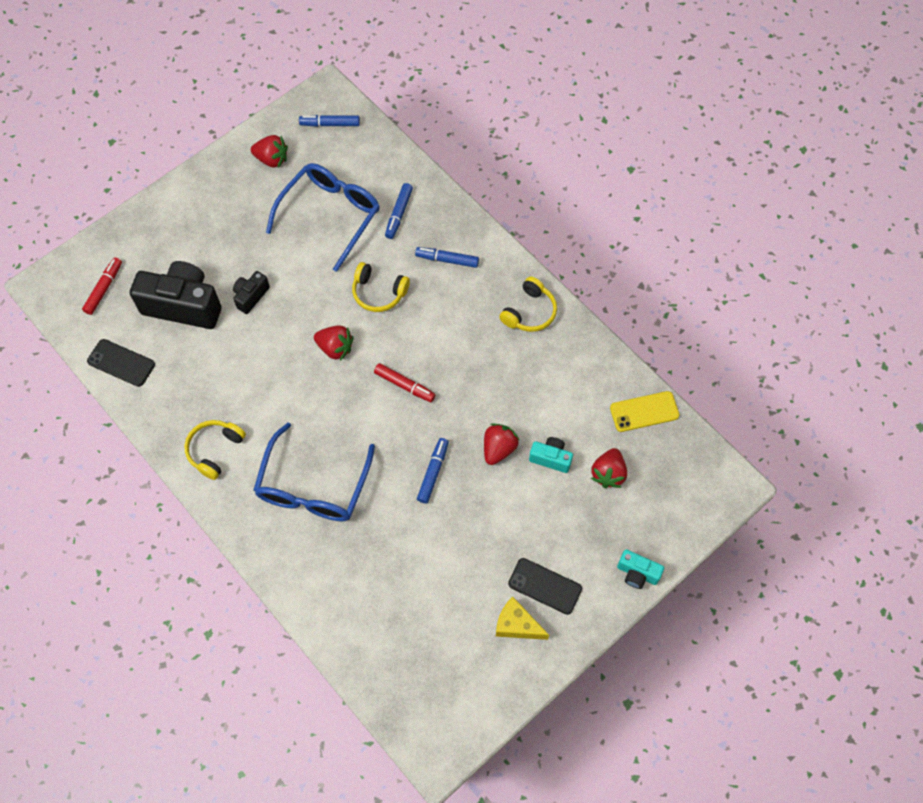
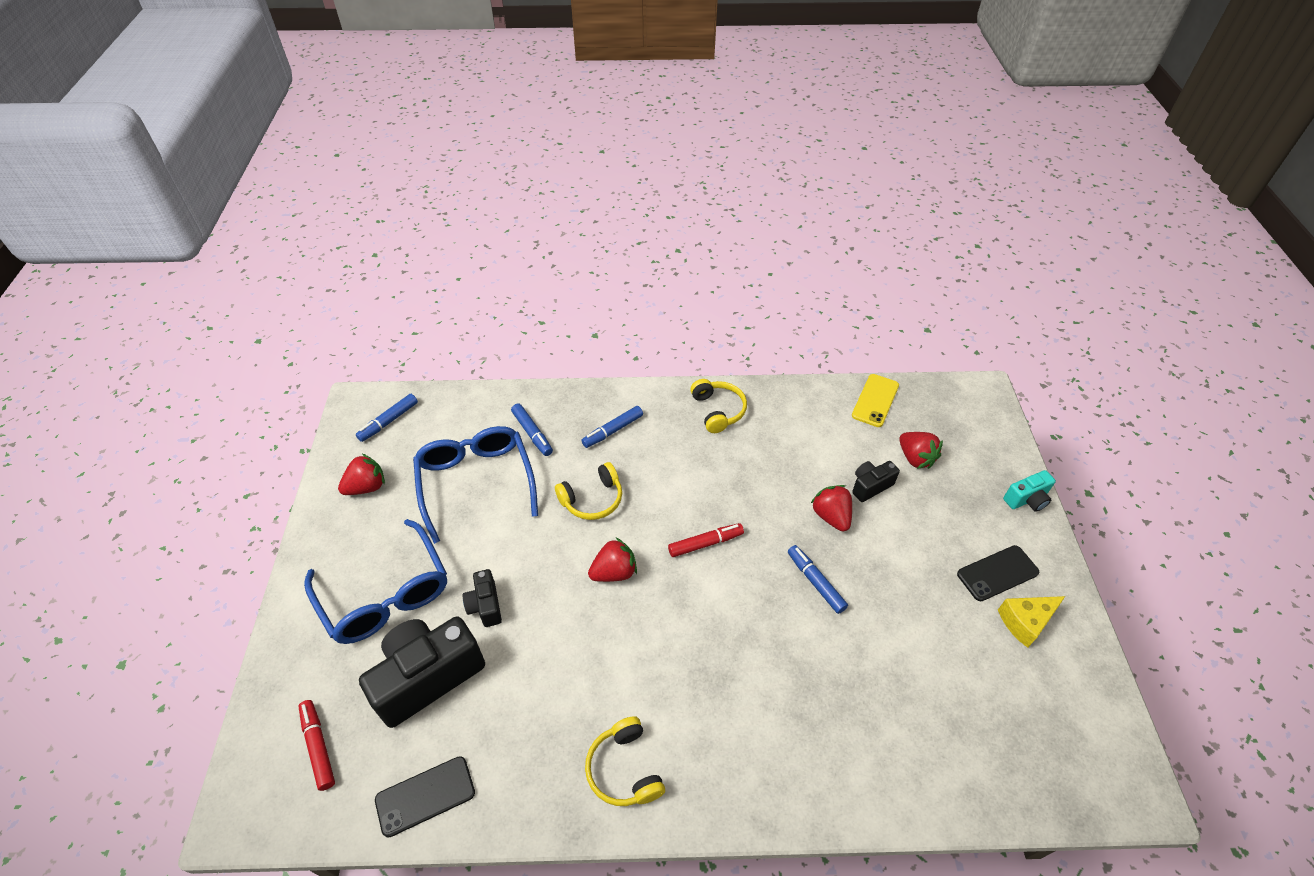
camera: 50 degrees left, 15 degrees down
blue glasses [253,423,375,521] -> blue glasses moved to [304,519,447,644]
turquoise camera [529,437,573,473] -> black camera [852,461,900,502]

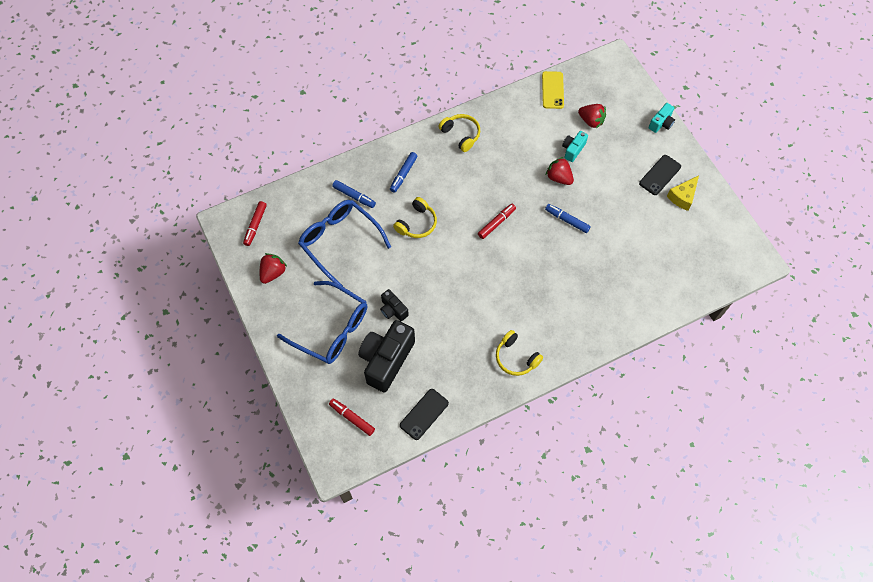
camera: 25 degrees left, 15 degrees up
blue marker [356,394,418,442] -> red marker [243,201,267,246]
red strawberry [588,538,637,582] -> none
black camera [852,461,900,502] -> turquoise camera [562,131,588,162]

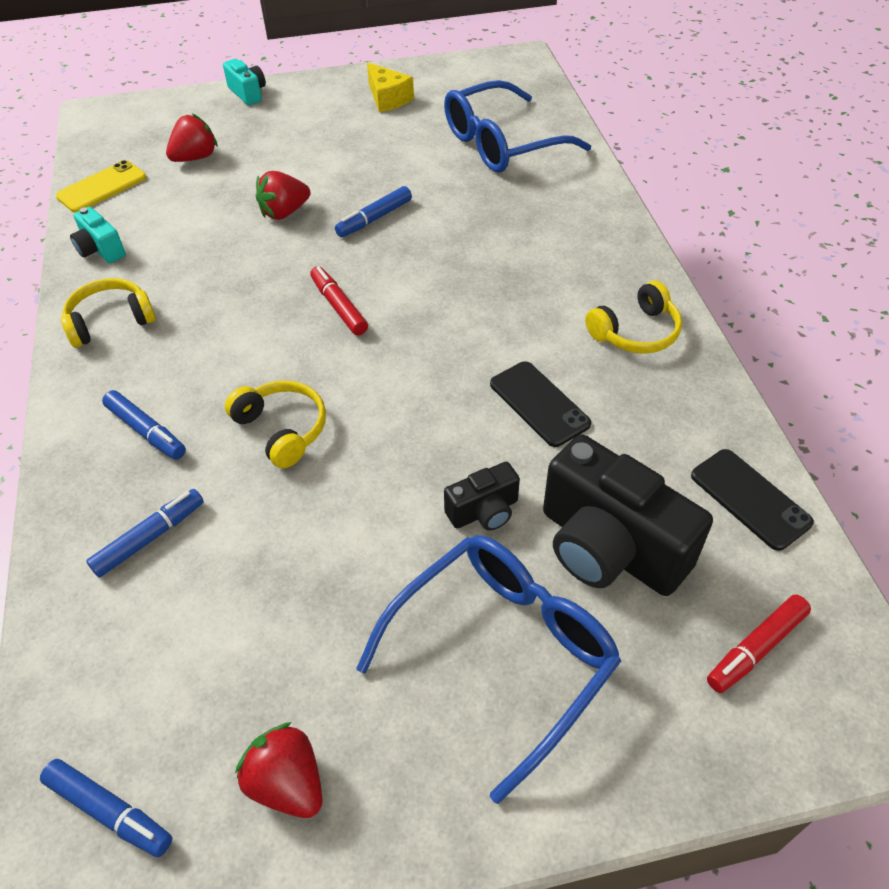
camera: 75 degrees left, 15 degrees down
red marker [243,201,267,246] -> blue marker [40,759,172,857]
blue glasses [298,200,391,287] -> blue glasses moved to [444,80,591,173]
yellow phone [542,71,564,109] -> yellow phone turned 60 degrees counterclockwise [56,160,146,213]
turquoise camera [562,131,588,162] -> turquoise camera moved to [70,207,126,263]
black phone [639,155,681,195] -> black phone moved to [490,361,591,447]

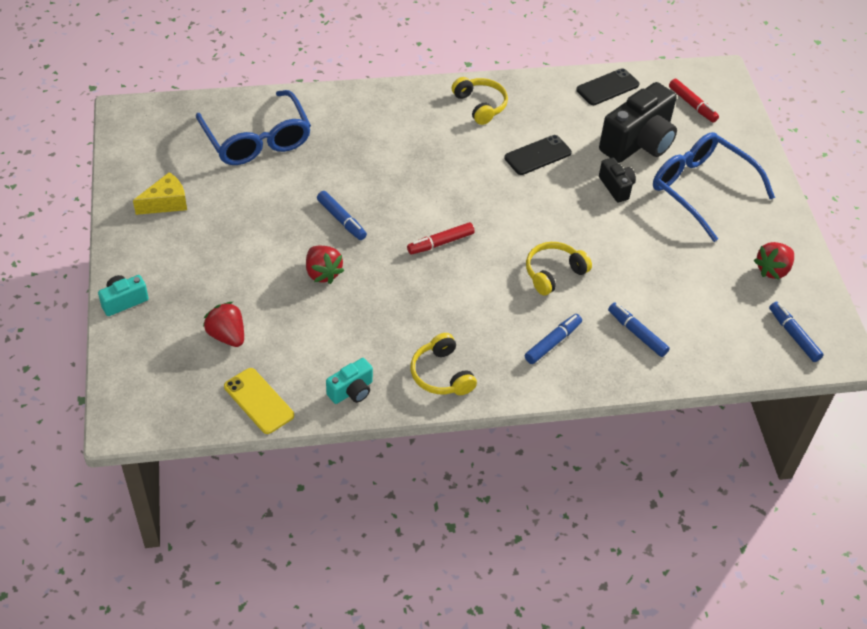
camera: 90 degrees left, 0 degrees up
blue marker [40,759,172,857] -> blue marker turned 60 degrees counterclockwise [769,302,824,362]

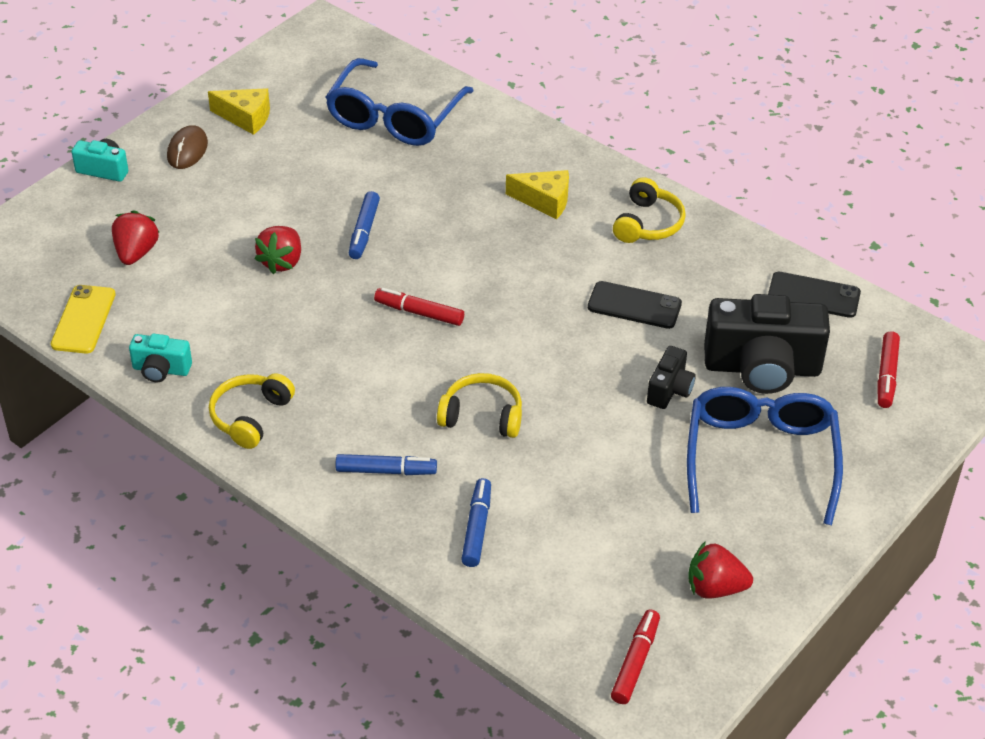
camera: 50 degrees right, 5 degrees down
blue marker [769,302,824,362] -> red marker [611,609,660,704]
none -> brown mouse [167,125,208,169]
none -> yellow cheese [506,170,569,219]

